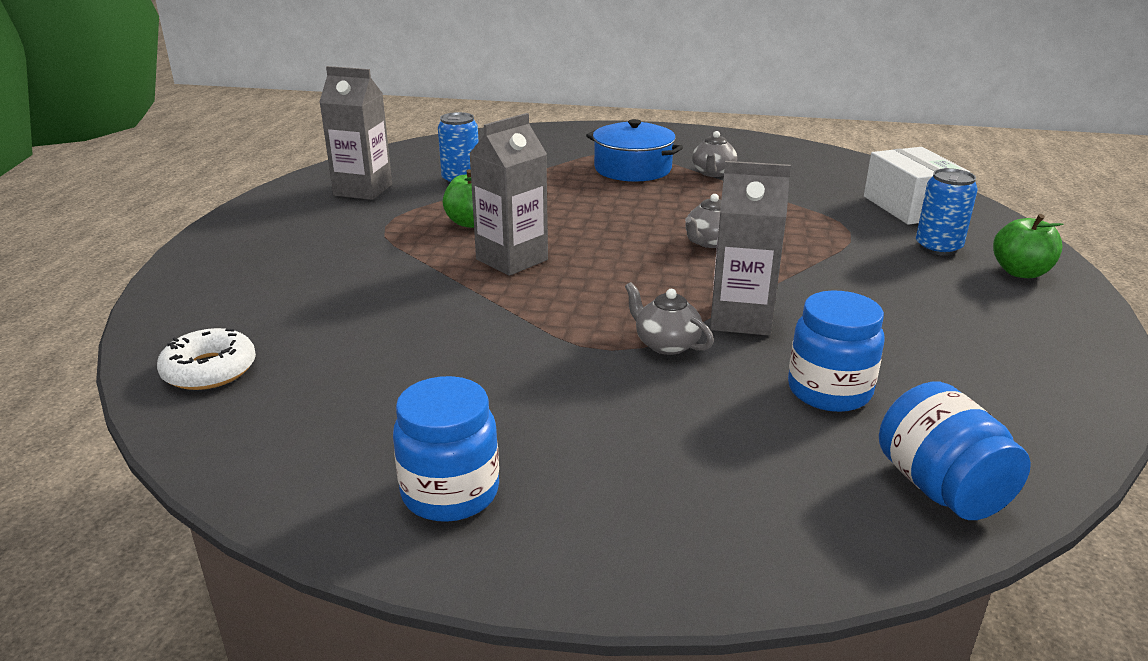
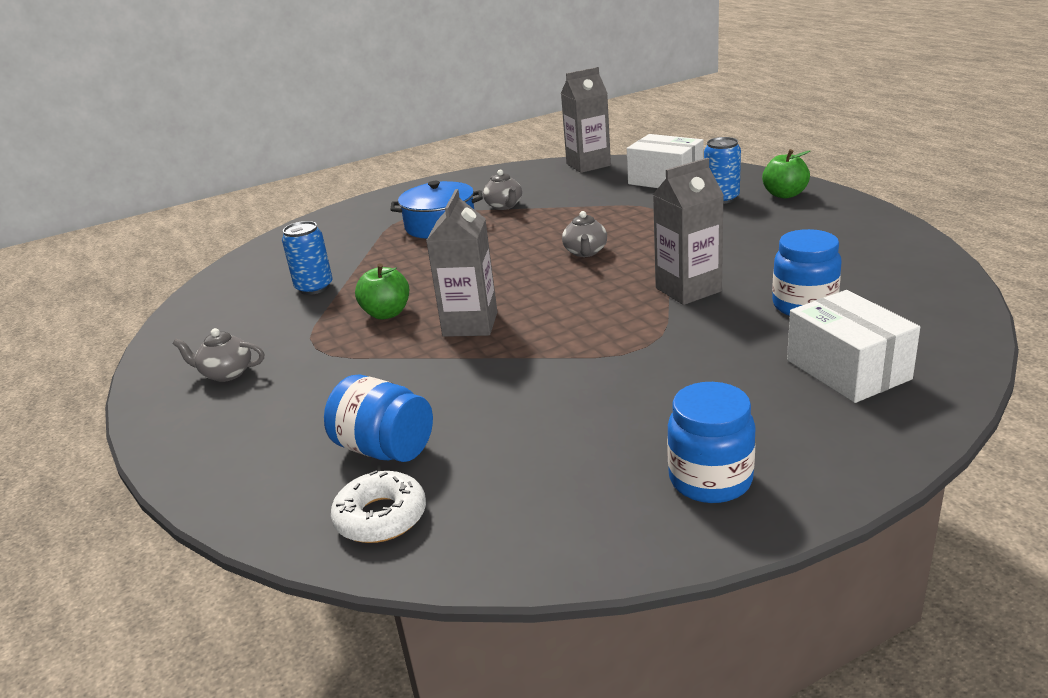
camera: 35 degrees left, 0 degrees up
grey carton [319,66,392,200] -> grey carton moved to [561,67,611,173]
grey teapot [625,282,714,355] -> grey teapot moved to [173,328,264,382]
blue jar [879,382,1031,520] -> blue jar moved to [324,375,433,462]
none -> white box [787,290,920,403]

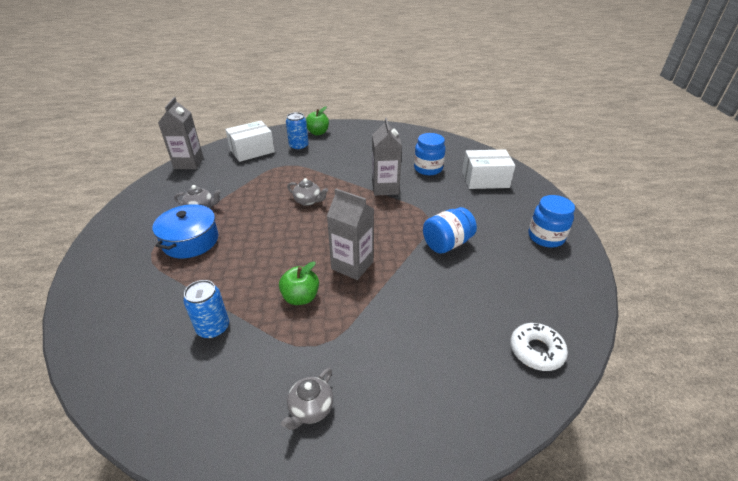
camera: 70 degrees left, 10 degrees up
blue jar [324,375,433,462] -> blue jar moved to [423,207,477,254]

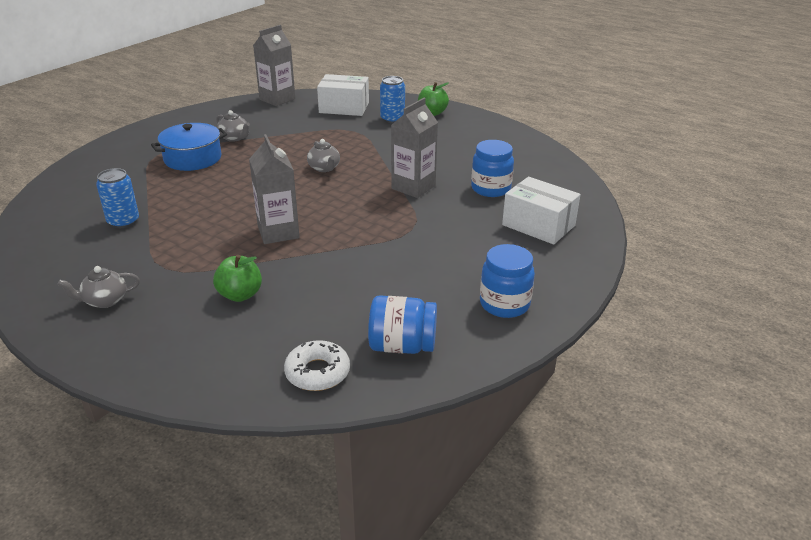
camera: 40 degrees right, 5 degrees down
green apple [279,261,319,305] -> green apple moved to [213,255,262,302]
blue jar [423,207,477,254] -> blue jar moved to [368,295,437,354]

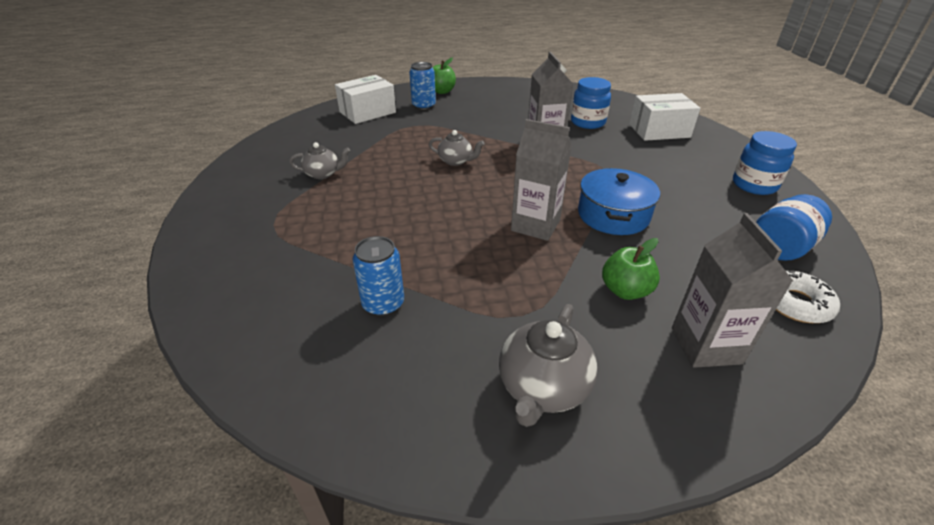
camera: 45 degrees left, 5 degrees up
grey teapot [58,266,140,308] -> grey teapot [499,304,598,427], size x1.58
blue pot [151,123,227,171] -> blue pot moved to [578,168,660,235]
grey carton [253,25,295,106] -> grey carton moved to [672,213,793,368]

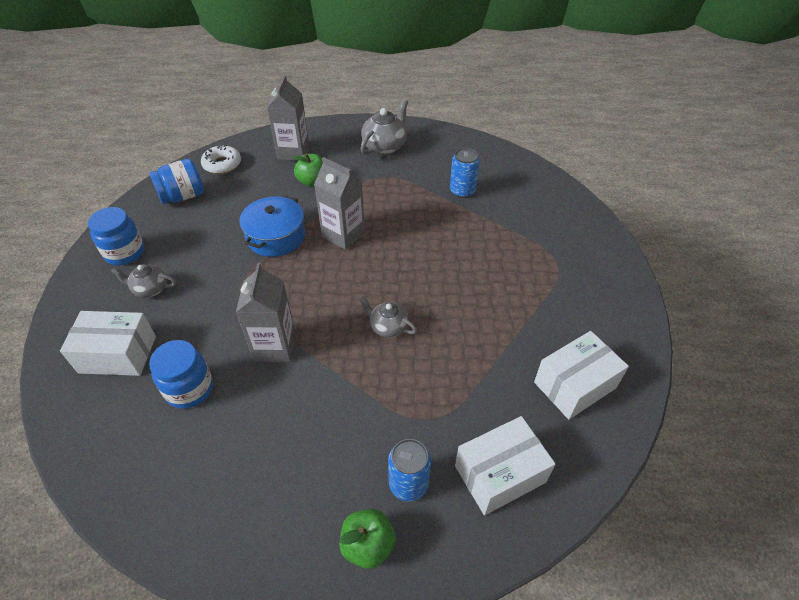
camera: 170 degrees left, 10 degrees up
grey teapot [289,142,350,179] -> grey teapot moved to [111,264,176,298]
none -> white box [534,331,629,419]

